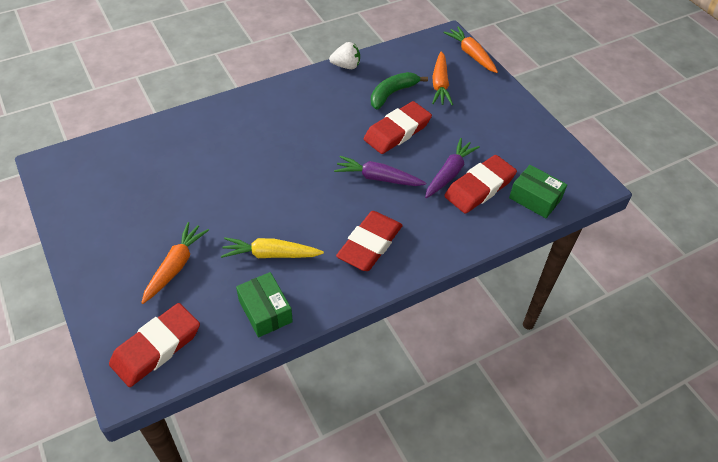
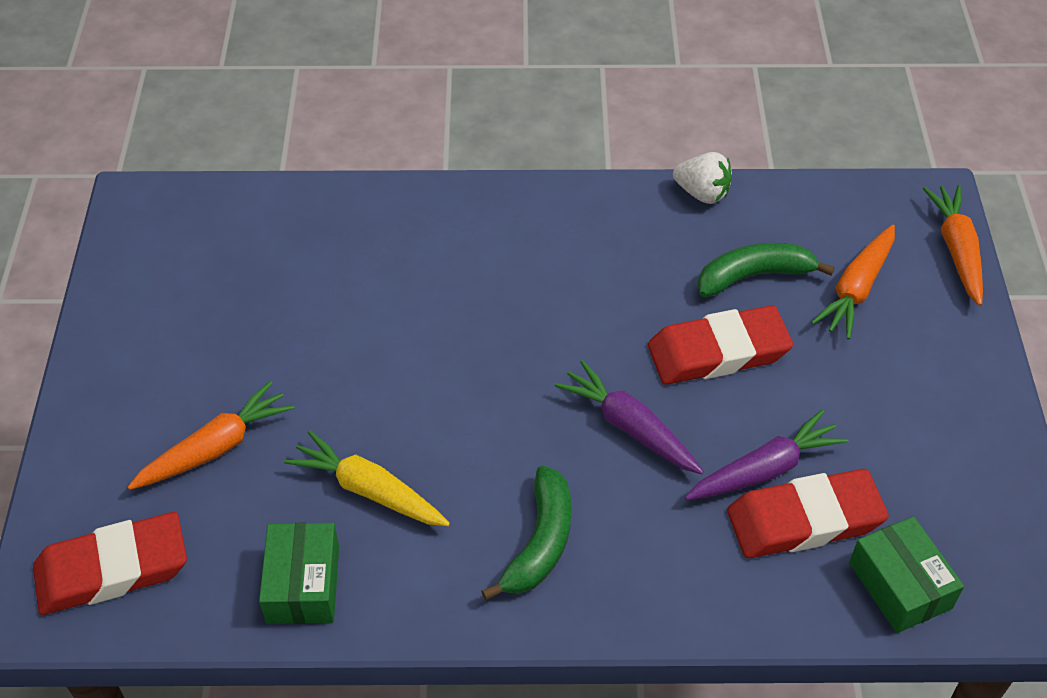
camera: 30 degrees right, 0 degrees up
red eraser [336,211,403,271] -> green banana [481,466,571,600]

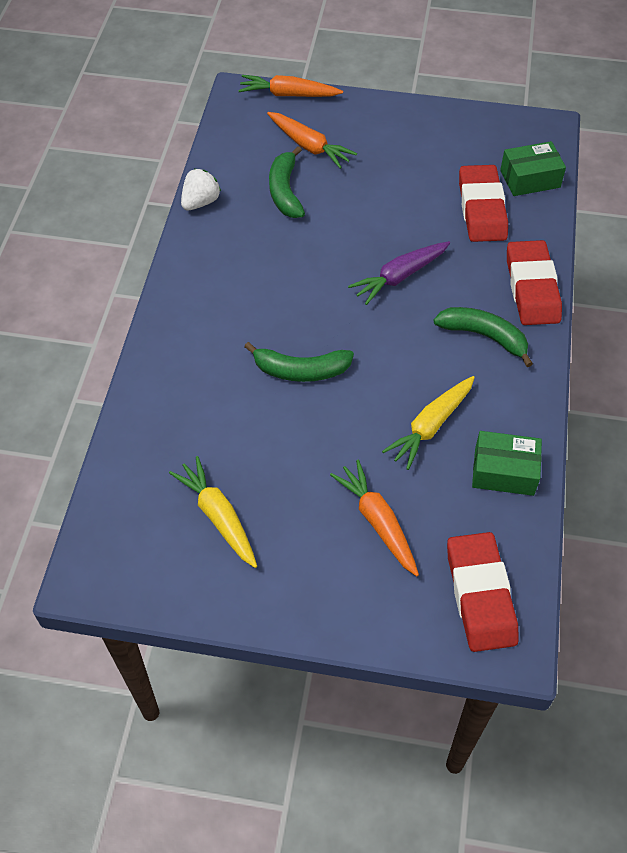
camera: 80 degrees left, 5 degrees up
red eraser [648,305,793,385] -> red eraser moved to [507,240,562,325]
purple carrot [685,410,849,500] -> none
none -> yellow carrot [169,456,257,568]
none -> green banana [244,342,354,382]

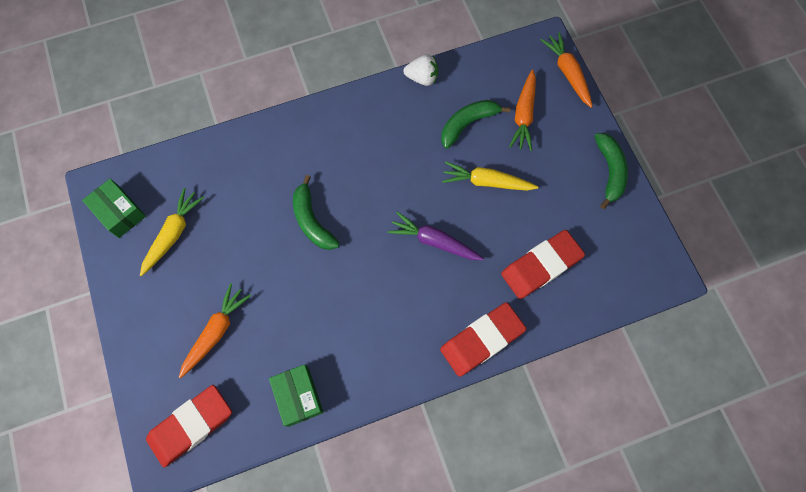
camera: 60 degrees right, 15 degrees up
yellow carrot [382,376,475,470] -> yellow carrot moved to [442,161,538,191]
green banana [433,307,533,367] -> green banana moved to [594,133,628,209]
green box [500,141,566,196] -> green box moved to [82,179,146,238]

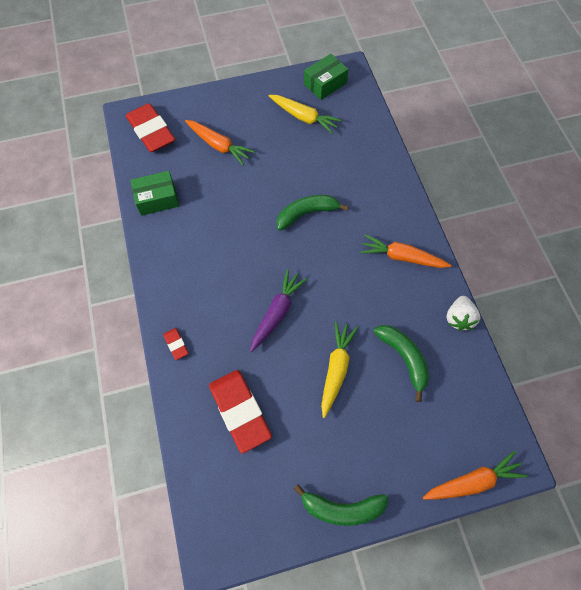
camera: 95 degrees right, 5 degrees down
red eraser [440,302,526,377] -> red eraser [163,328,188,360], size x0.44
orange carrot [509,69,536,151] -> orange carrot moved to [360,235,452,268]

